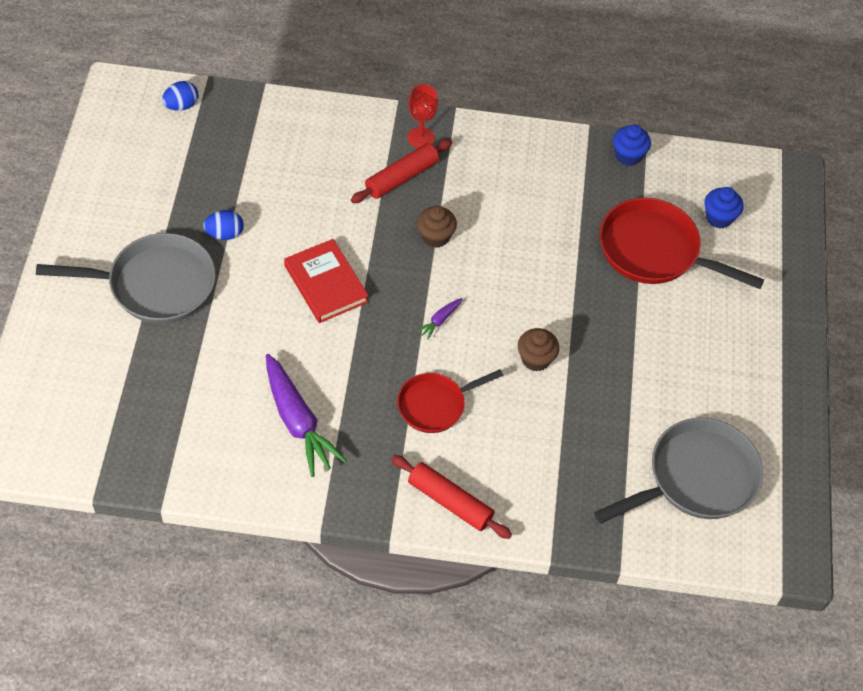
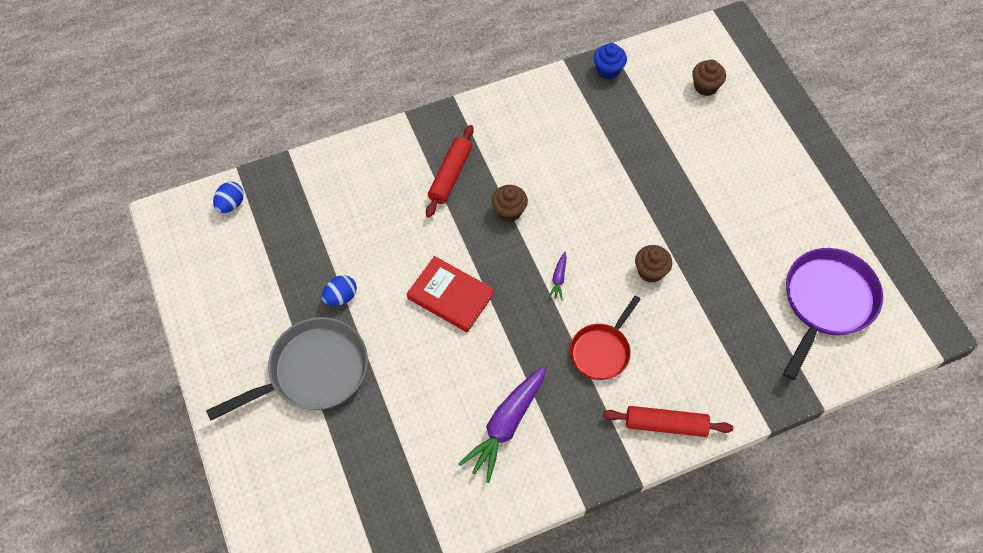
camera: 25 degrees left, 5 degrees up
purple carrot [266,354,347,477] -> purple carrot turned 90 degrees clockwise [458,365,546,483]
red goblet [407,84,438,148] -> none
grey pan [594,418,763,524] -> purple pan [783,248,883,380]
red pan [600,198,764,289] -> none
blue cupcake [704,187,744,228] -> brown cupcake [692,60,726,96]

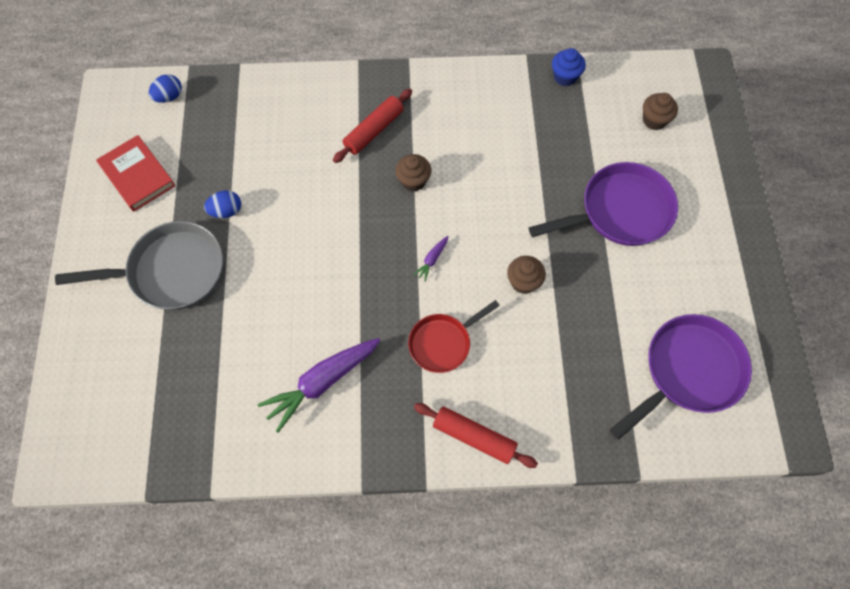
camera: 20 degrees right, 5 degrees up
red book [407,256,494,332] -> red book moved to [96,135,176,212]
none -> purple pan [529,162,678,246]

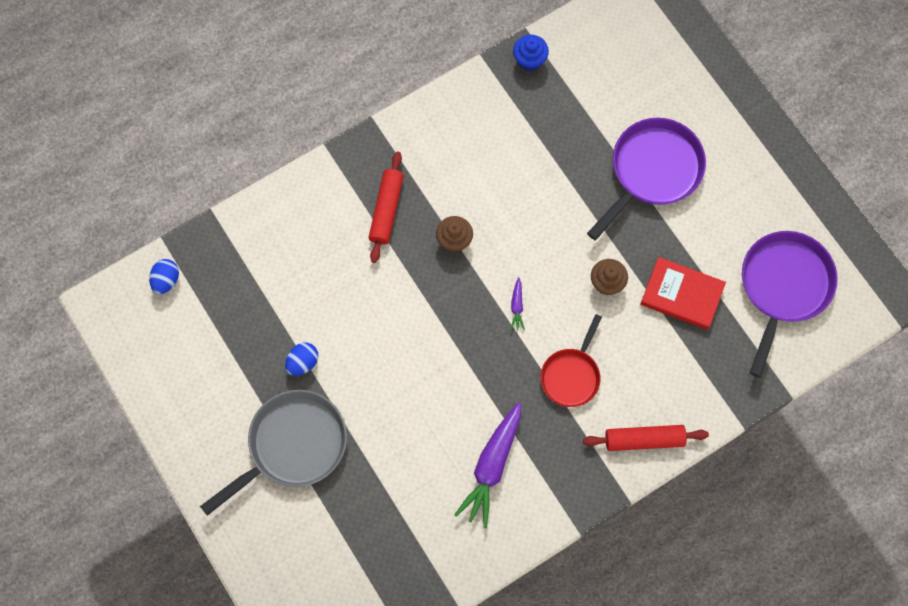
camera: 30 degrees left, 5 degrees up
red book [96,135,176,212] -> red book moved to [640,257,726,330]
brown cupcake [643,93,678,130] -> none

